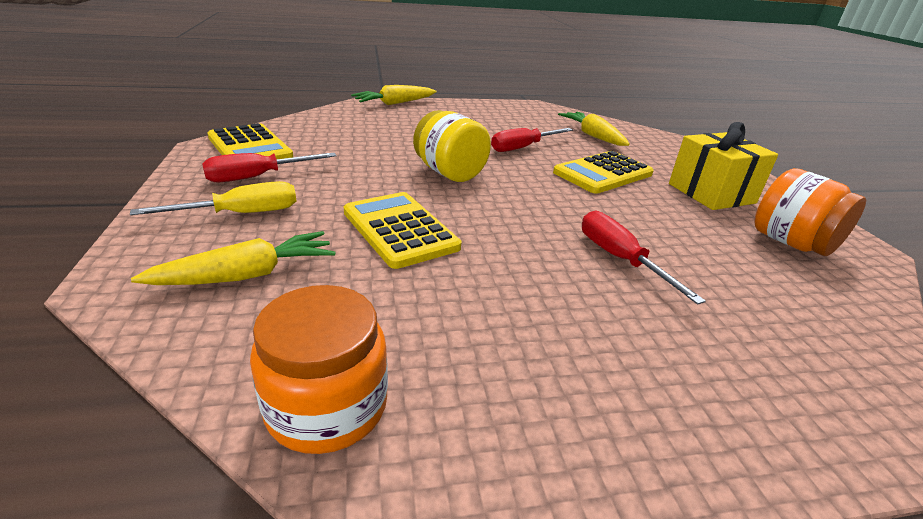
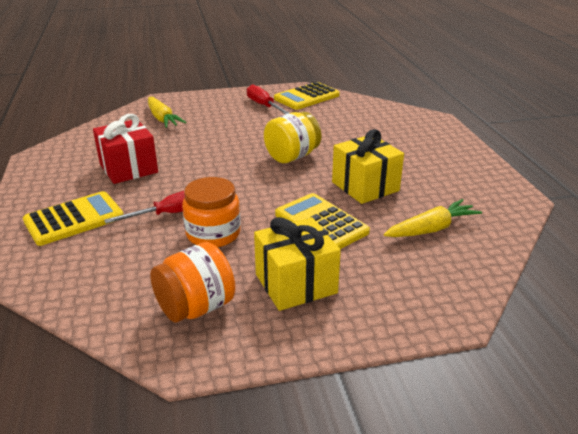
camera: 90 degrees right, 0 degrees up
yellow screwdriver [130,181,296,215] -> none
orange jar [250,285,388,454] -> orange jar moved to [182,177,241,247]
yellow calculator [344,192,461,269] -> yellow calculator moved to [23,191,124,246]
yellow carrot [351,85,436,105] -> none
red screwdriver [491,128,573,152] -> yellow gift [332,129,404,204]
none -> red gift [93,114,158,184]

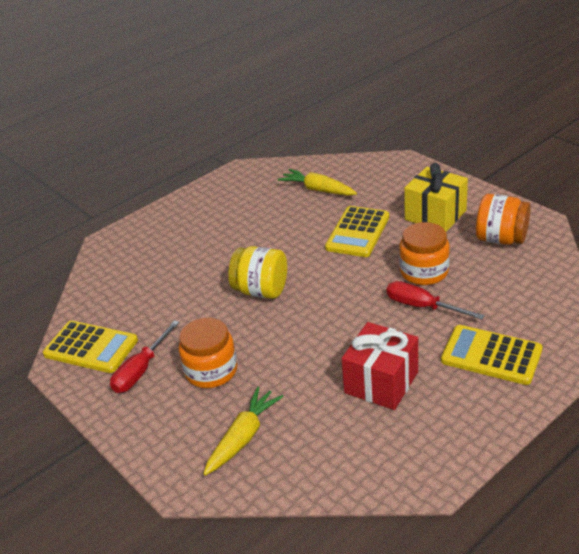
camera: 115 degrees left, 5 degrees up
yellow gift [332,129,404,204] -> none
none -> orange jar [179,318,237,388]

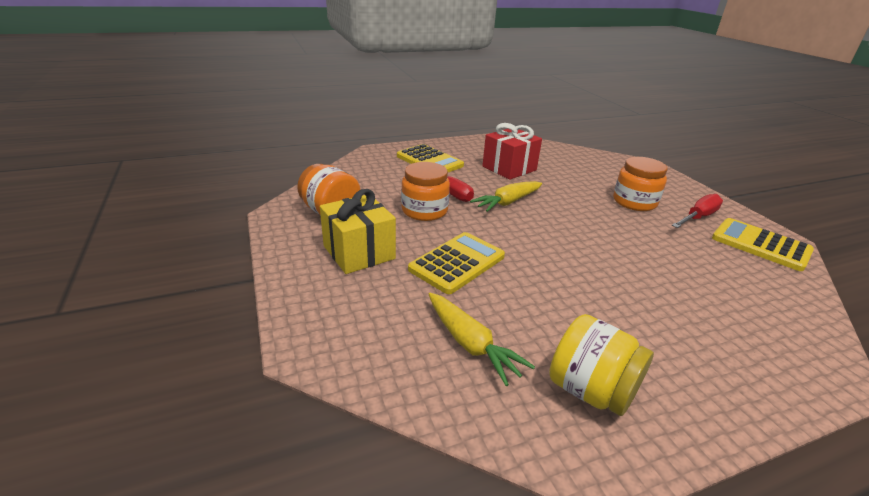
camera: 165 degrees left, 5 degrees down
yellow carrot [204,386,284,476] -> yellow carrot moved to [470,181,542,212]
yellow jar [228,246,287,299] -> yellow jar moved to [549,314,654,416]

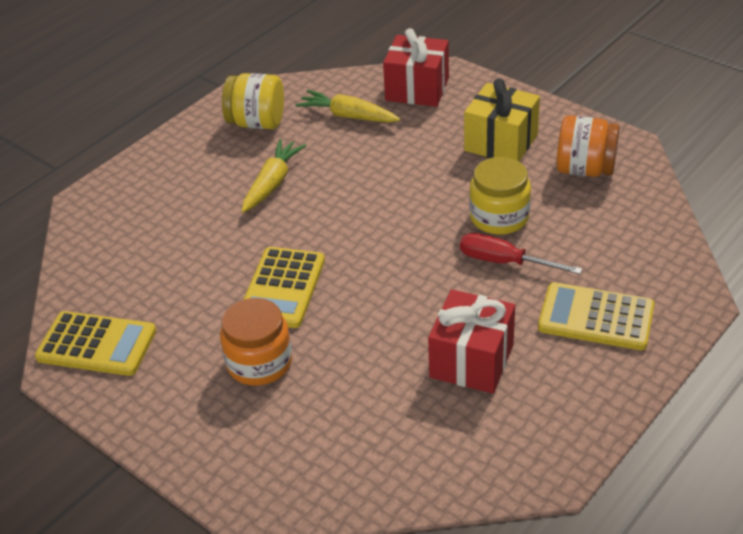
camera: 155 degrees right, 10 degrees up
orange jar [401,162,450,221] -> yellow jar [469,157,531,235]
yellow calculator [408,232,505,294] -> yellow calculator moved to [243,247,325,328]
yellow carrot [470,181,542,212] -> yellow carrot moved to [242,139,307,213]
red screwdriver [672,194,723,228] -> none
none -> red gift [383,28,449,107]

